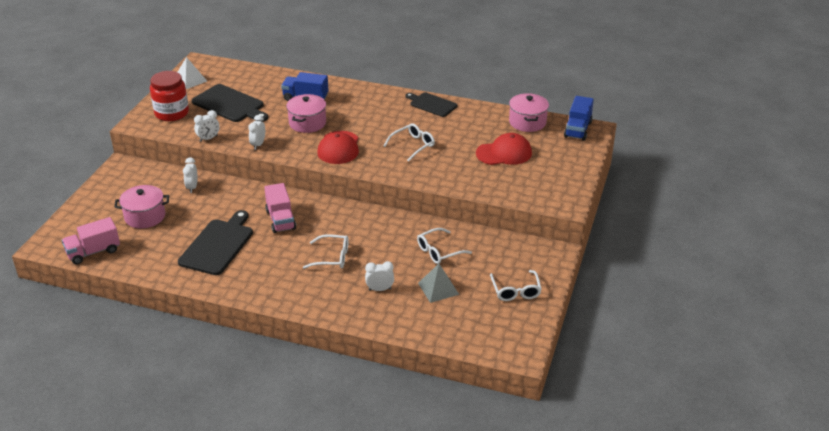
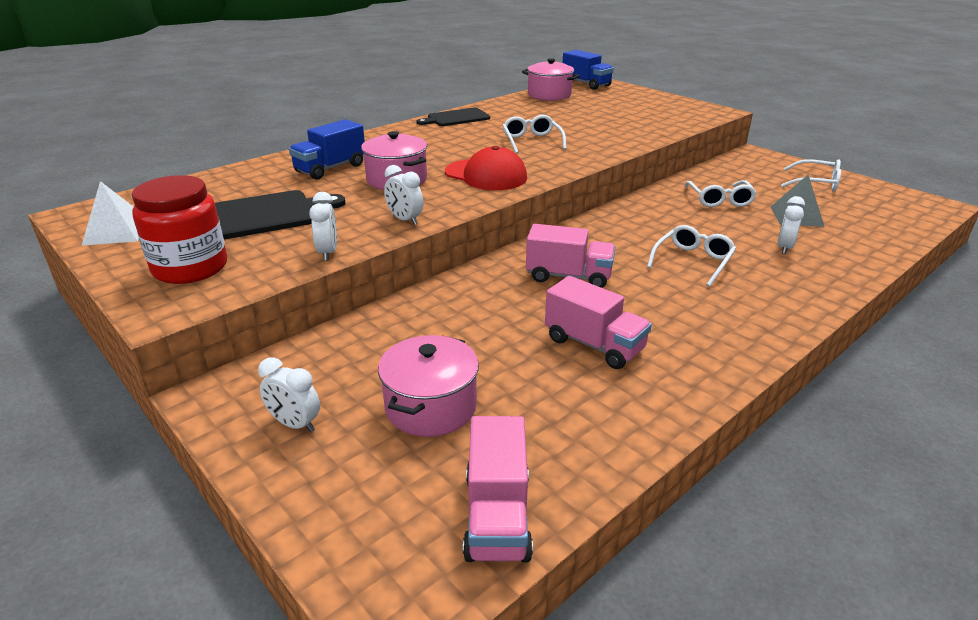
camera: 60 degrees left, 5 degrees down
black cutting board [178,210,253,275] -> pink truck [545,276,652,369]
white clock [183,157,198,193] -> white clock moved to [258,357,320,432]
red cap [476,133,532,165] -> none

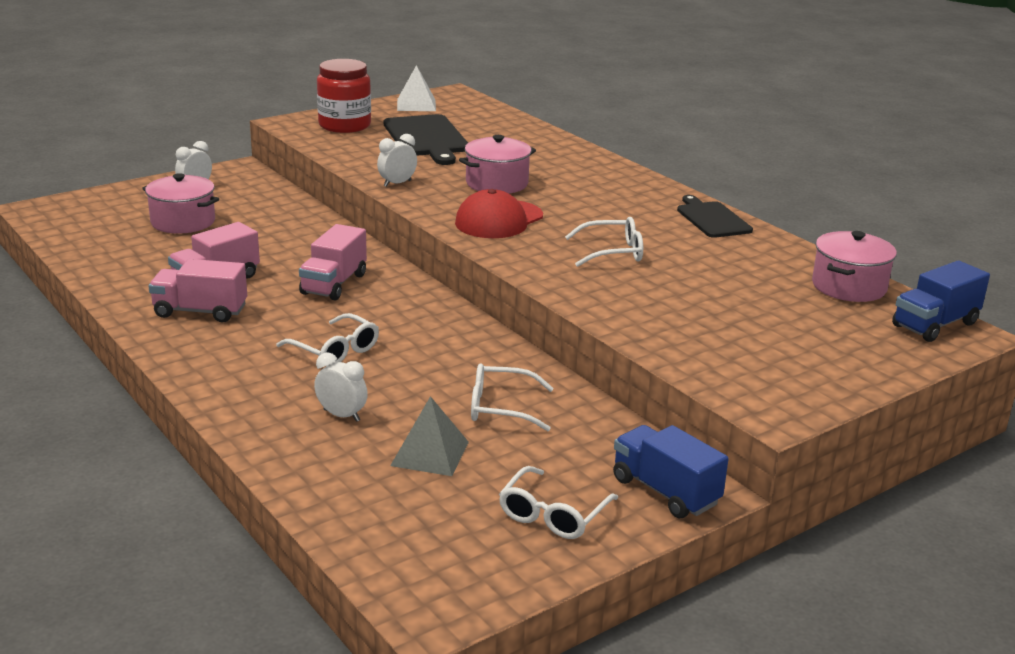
camera: 95 degrees right, 5 degrees down
blue truck [289,119,365,180] -> blue truck moved to [613,425,729,518]
white clock [309,192,337,261] -> none
pink truck [463,416,533,562] -> pink truck moved to [149,259,247,323]

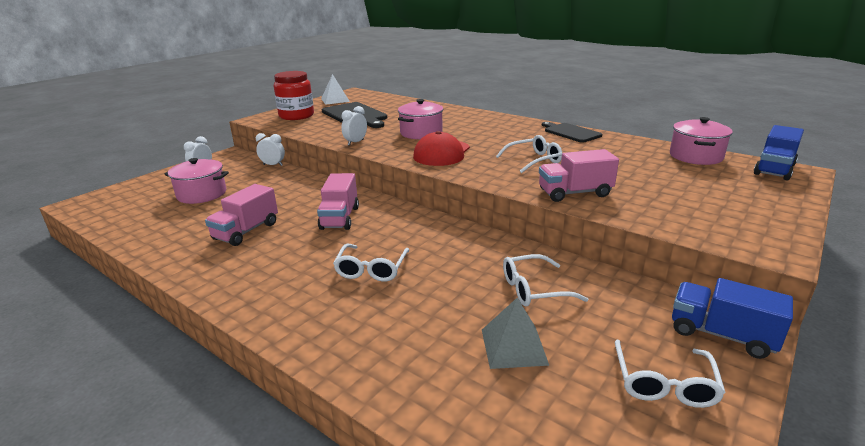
camera: 15 degrees left, 0 degrees up
pink truck [149,259,247,323] -> pink truck moved to [539,149,619,202]
white glasses [276,313,379,366] -> white glasses turned 75 degrees clockwise [333,244,409,282]
white clock [314,352,368,422] -> white clock moved to [256,133,285,166]

